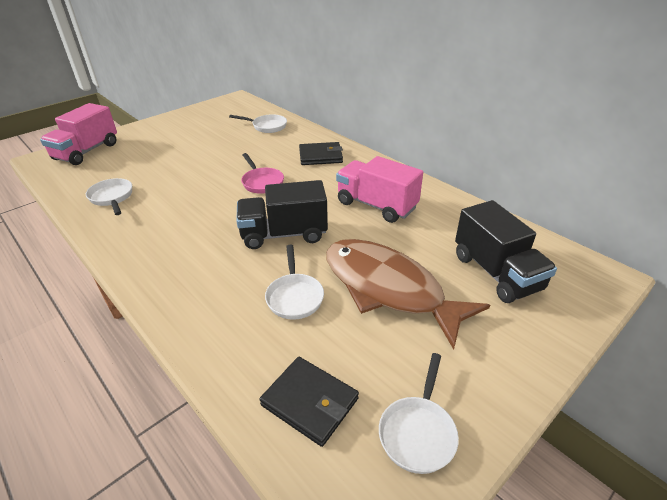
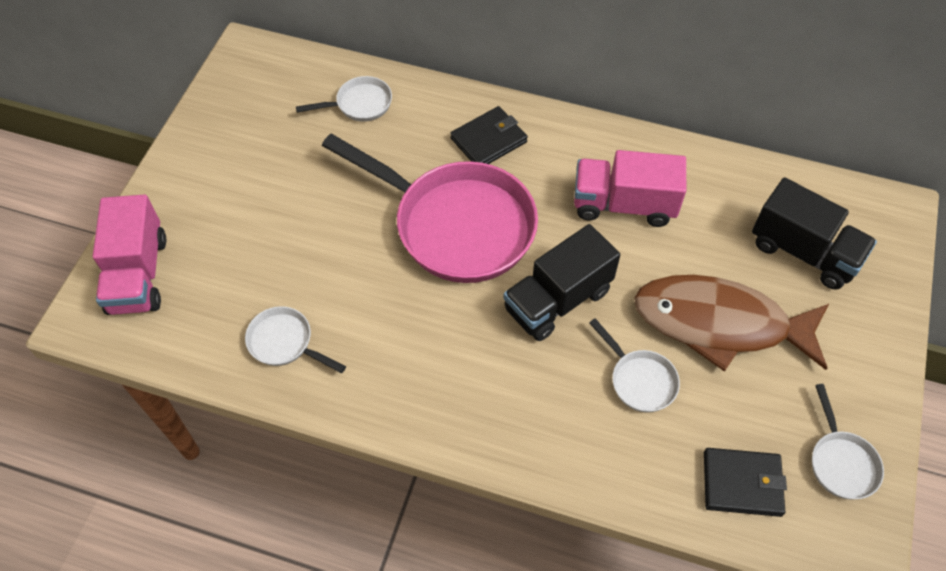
camera: 30 degrees left, 20 degrees up
pink pan [241,153,284,194] -> pink pan [322,134,538,283], size x2.29

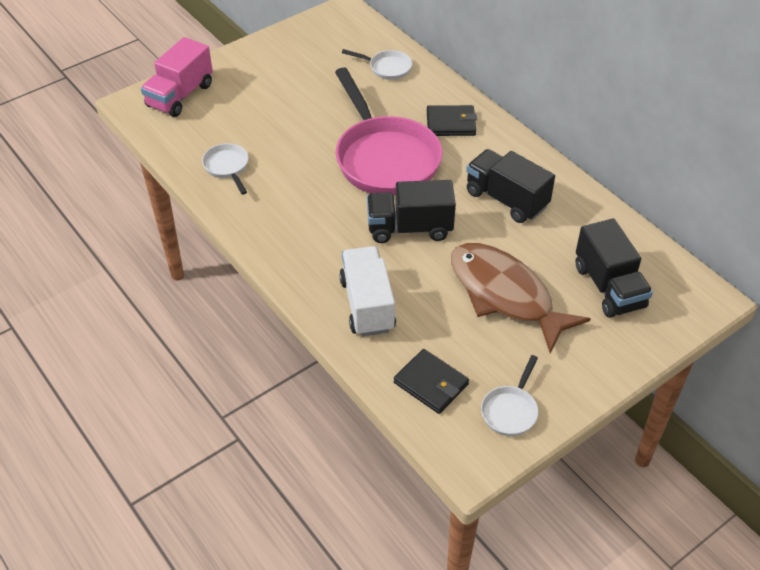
camera: 35 degrees right, 10 degrees down
pink truck [574,150,686,227] -> black truck [466,149,555,223]
white pan [589,318,680,413] -> none
none -> white truck [339,246,396,336]

